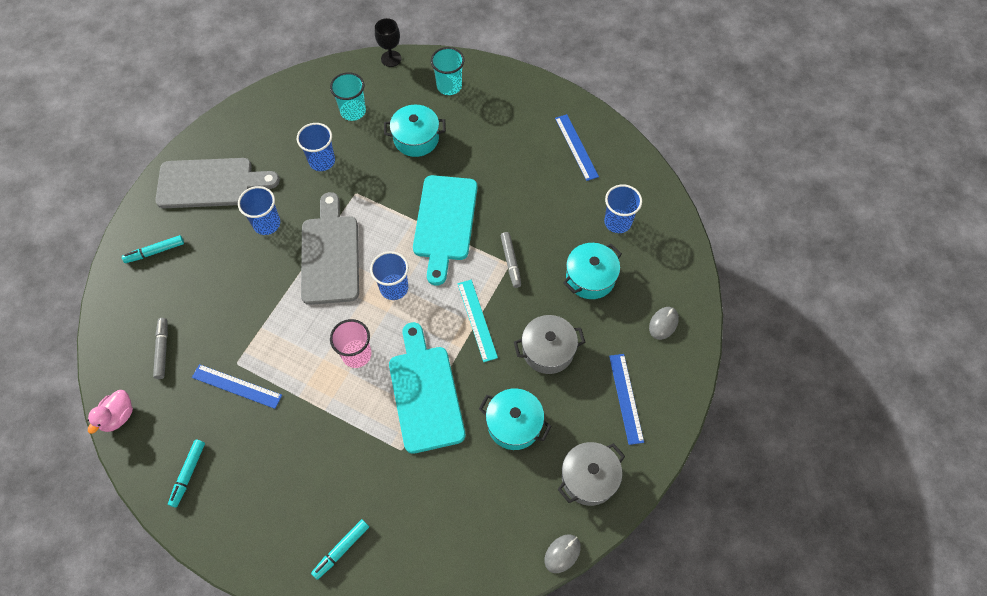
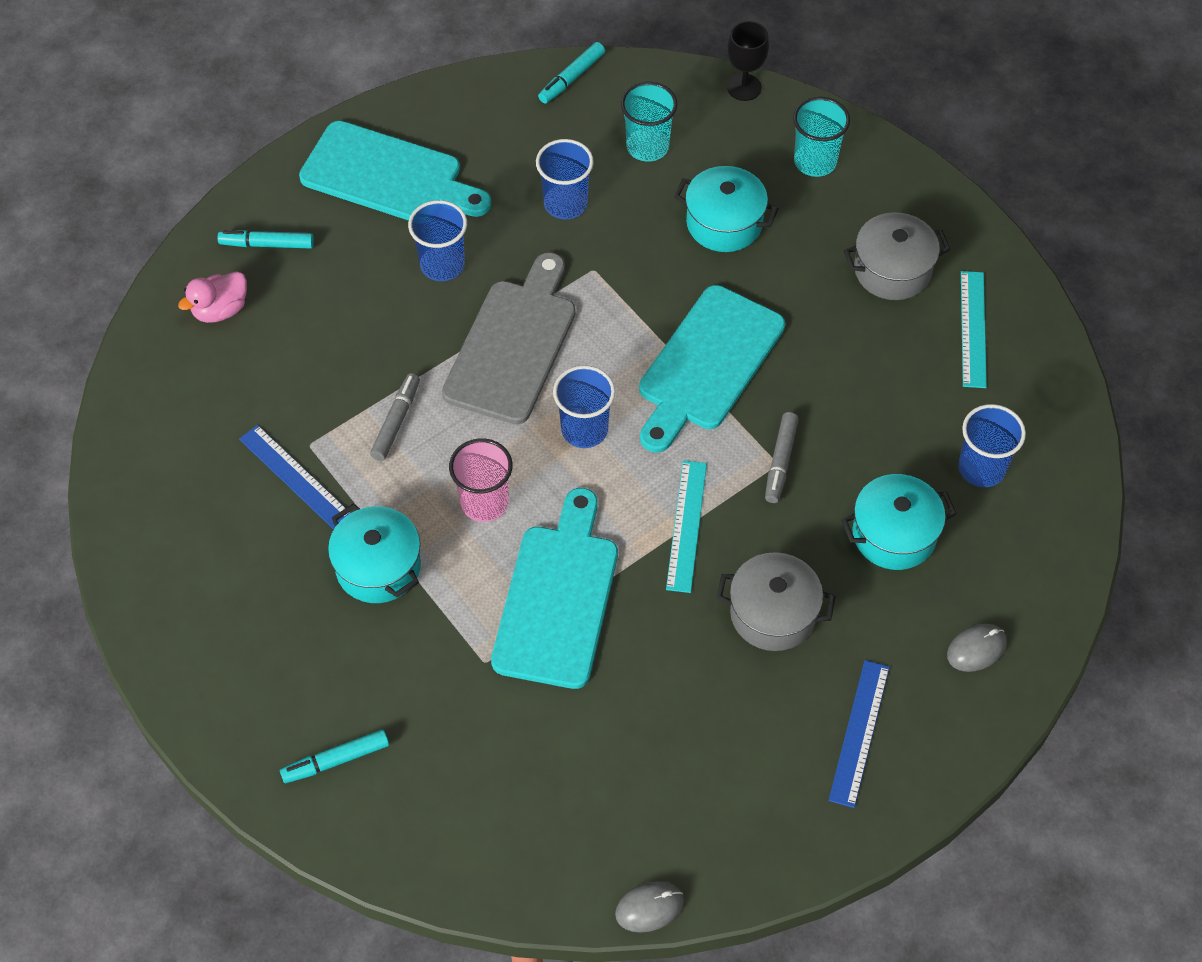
camera: 25 degrees right, 5 degrees down
pink duck [87,390,133,434] -> pink duck moved to [178,271,247,323]
grey marker [153,318,168,379] -> grey marker moved to [370,373,420,461]
grey cutting board [156,158,280,208] -> turquoise cutting board [299,121,491,221]
turquoise marker [168,440,205,508] -> turquoise marker moved to [538,42,605,104]
turquoise pot [479,388,552,450] -> turquoise pot moved to [328,503,421,603]
blue ruler [555,114,599,181] -> turquoise ruler [961,271,987,388]
grey pot [558,442,625,506] -> grey pot moved to [843,212,950,300]

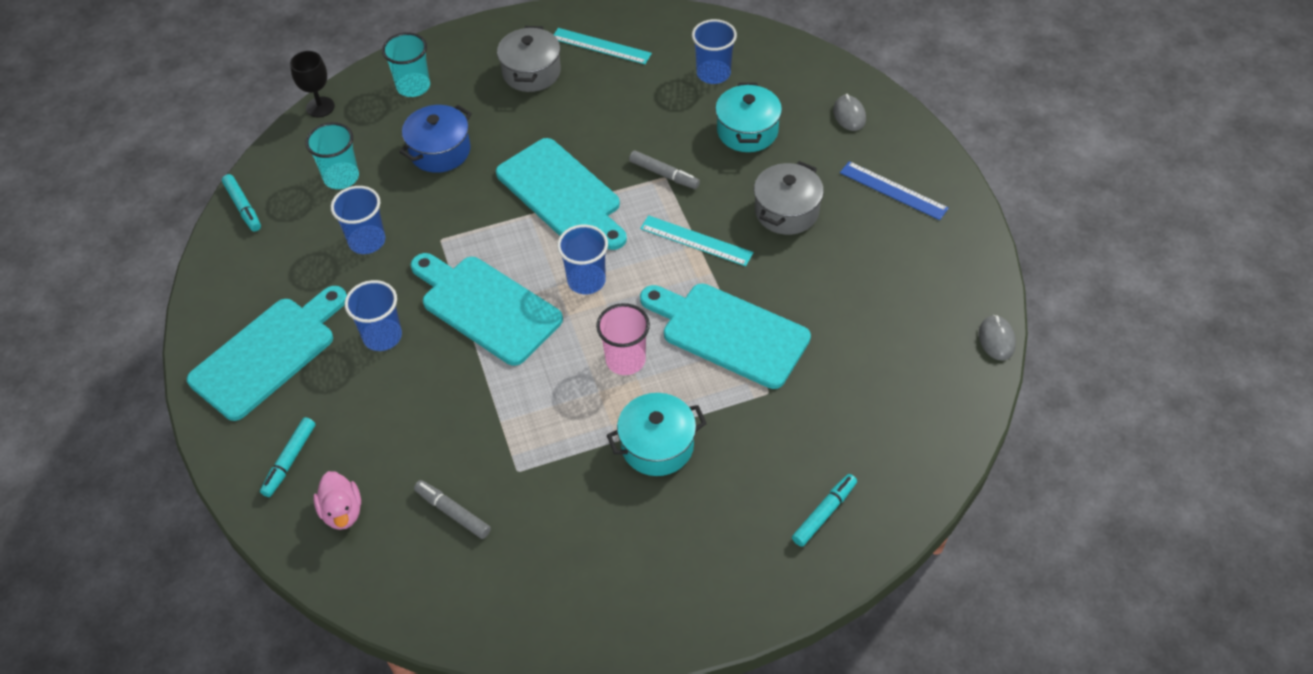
camera: 70 degrees left, 5 degrees down
blue ruler [239,425,351,529] -> none
turquoise marker [280,729,389,783] -> turquoise marker turned 135 degrees counterclockwise [792,474,857,547]
grey marker [370,373,420,461] -> grey marker moved to [414,480,491,539]
grey cutting board [442,252,576,424] -> turquoise cutting board [410,253,563,366]
turquoise pot [674,166,779,252] -> blue pot [399,105,472,173]

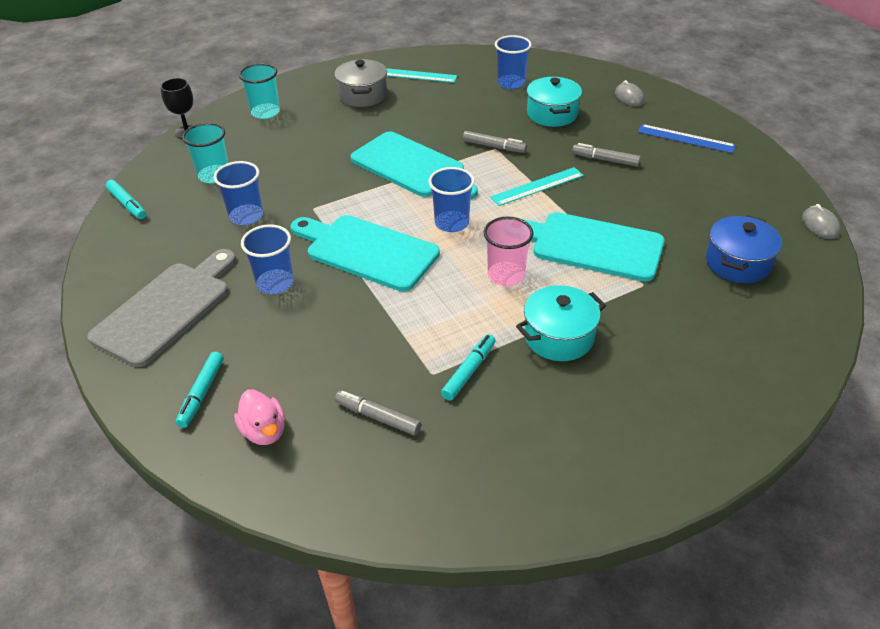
camera: 10 degrees left, 10 degrees down
turquoise cutting board [187,286,347,421] -> grey cutting board [87,249,236,367]
blue pot [399,105,472,173] -> blue pot moved to [706,215,782,283]
turquoise ruler [640,215,754,266] -> turquoise ruler turned 45 degrees counterclockwise [490,167,584,206]
grey pot [754,161,824,235] -> grey marker [572,143,641,167]
turquoise marker [792,474,857,547] -> turquoise marker moved to [441,334,496,401]

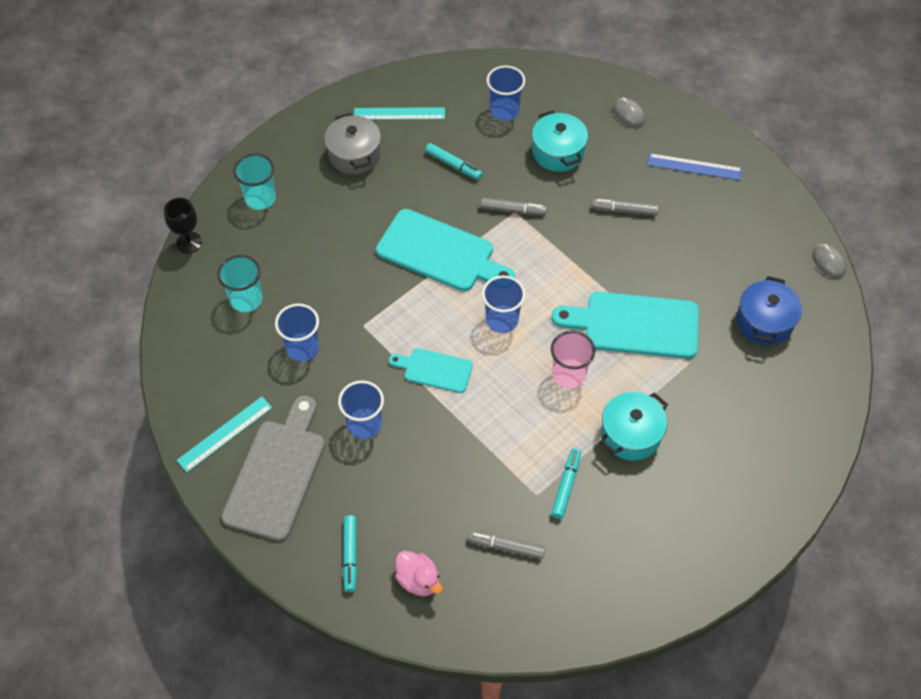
camera: 15 degrees left, 15 degrees up
turquoise marker [106,180,146,219] -> turquoise marker moved to [425,143,483,180]
turquoise cutting board [291,215,440,292] -> turquoise cutting board [389,348,473,393], size x0.56
turquoise ruler [490,167,584,206] -> turquoise ruler moved to [176,396,272,472]

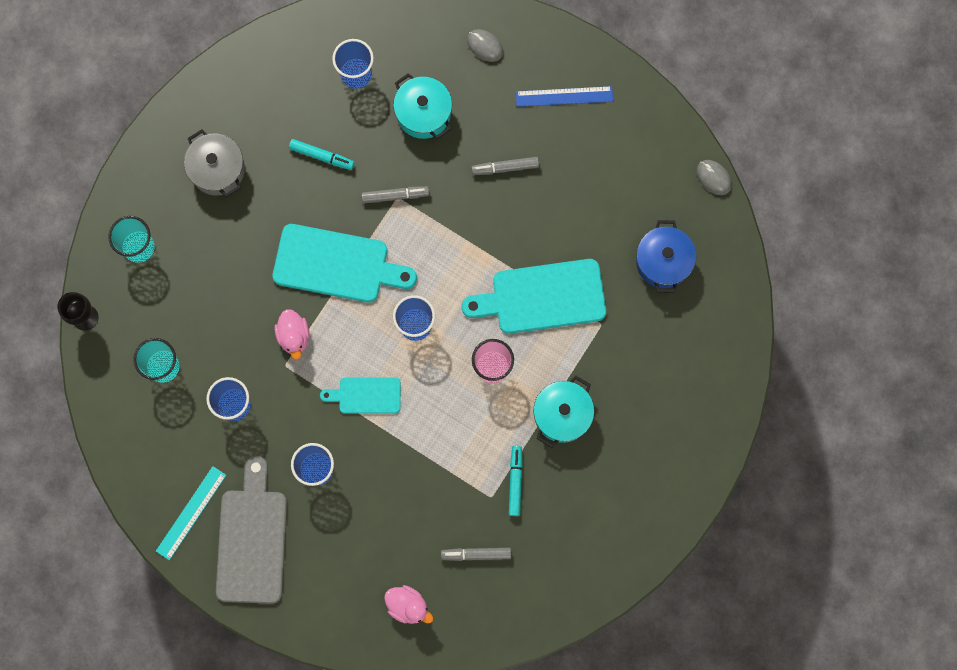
camera: 15 degrees left, 20 degrees up
turquoise marker [343,515,357,592] -> none
turquoise ruler [354,107,445,120] -> none
none -> pink duck [275,309,309,360]

